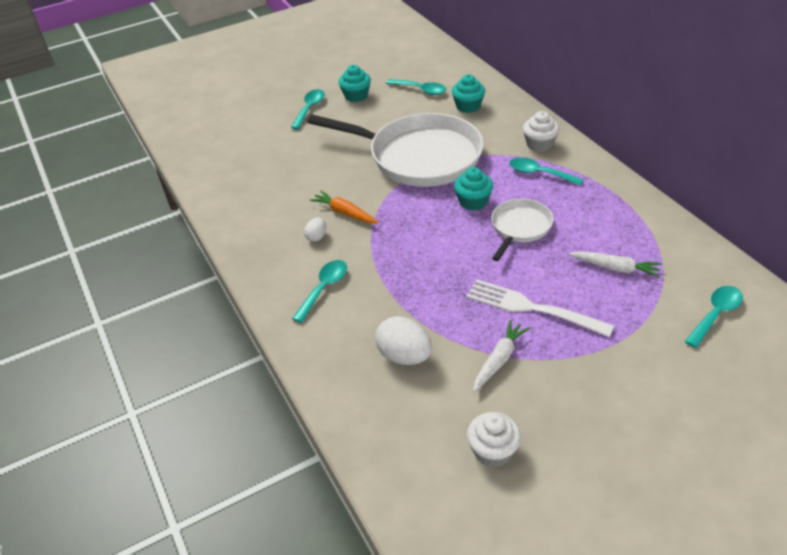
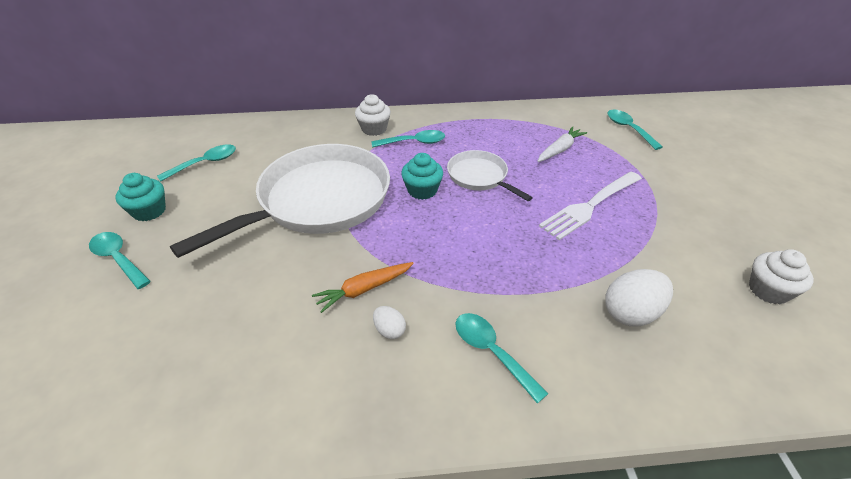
camera: 70 degrees left, 0 degrees up
turquoise cupcake [452,74,485,113] -> none
white carrot [473,320,530,392] -> none
turquoise spoon [509,157,584,186] -> turquoise spoon turned 150 degrees counterclockwise [371,130,445,147]

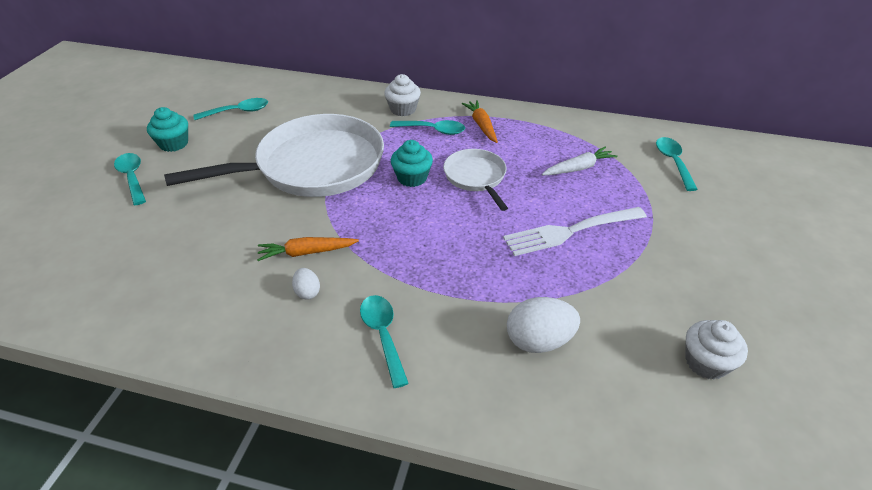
camera: 20 degrees right, 0 degrees up
none -> orange carrot [462,100,498,143]

